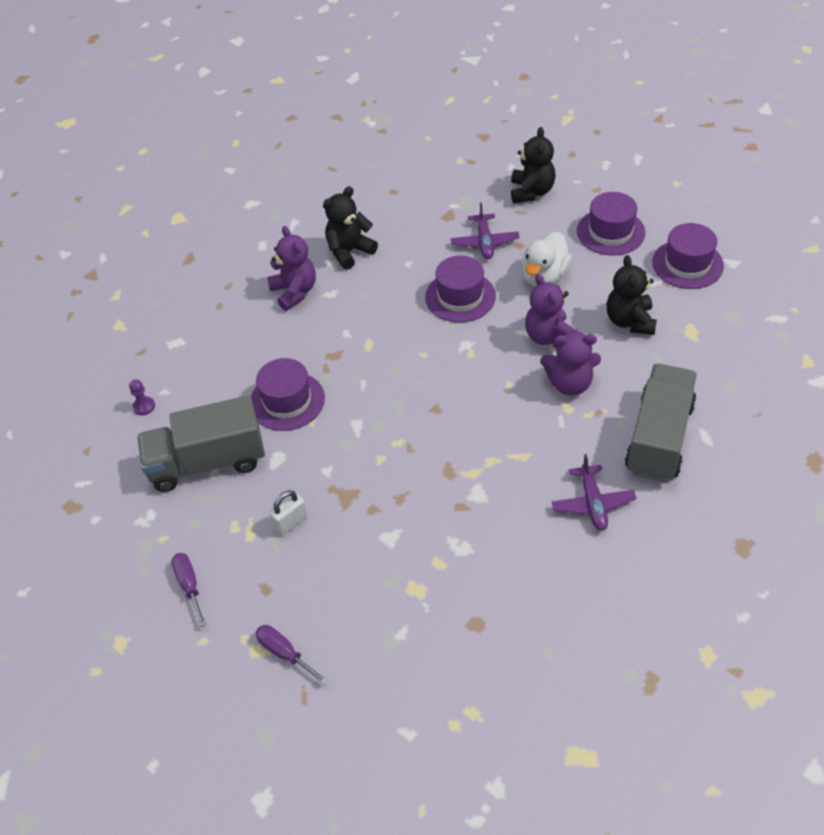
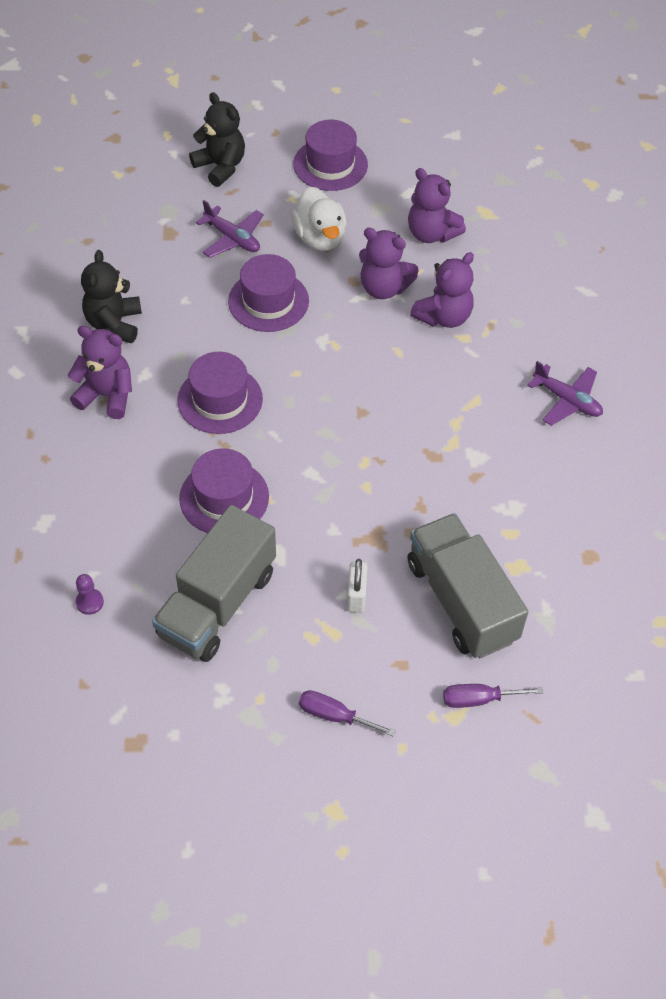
camera: 50 degrees left, 5 degrees up
black teddy bear [607,255,657,335] -> purple teddy bear [408,168,466,243]
grey truck [625,364,697,482] -> grey truck moved to [407,513,528,658]
purple hat [652,223,724,289] -> purple hat moved to [177,352,263,434]

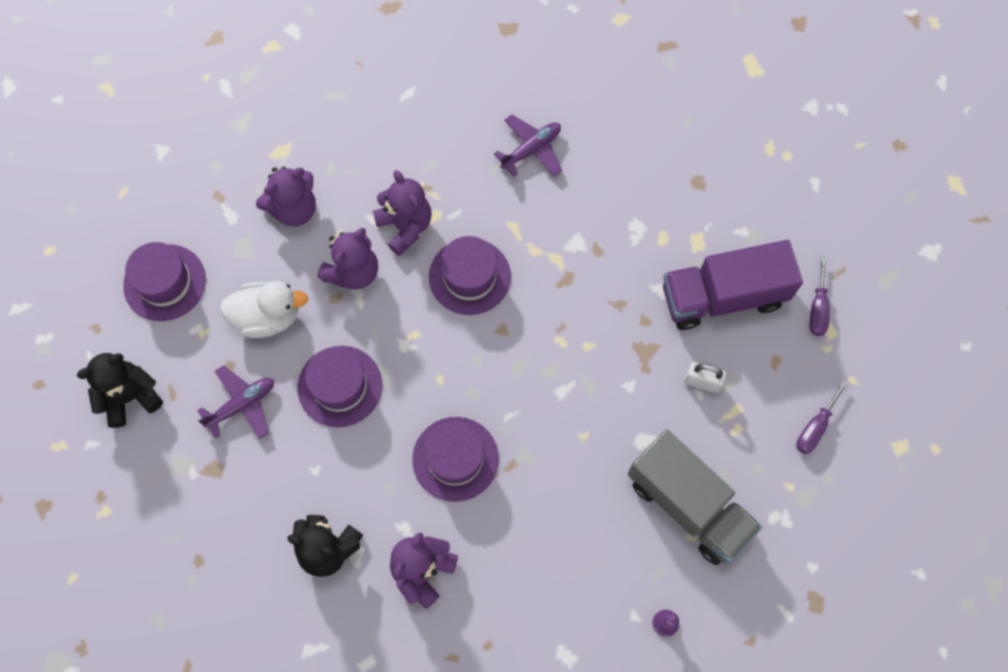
camera: 75 degrees left, 15 degrees up
purple hat [179,448,269,533] -> purple hat moved to [429,236,511,315]
grey truck [407,513,528,658] -> purple truck [663,240,803,330]

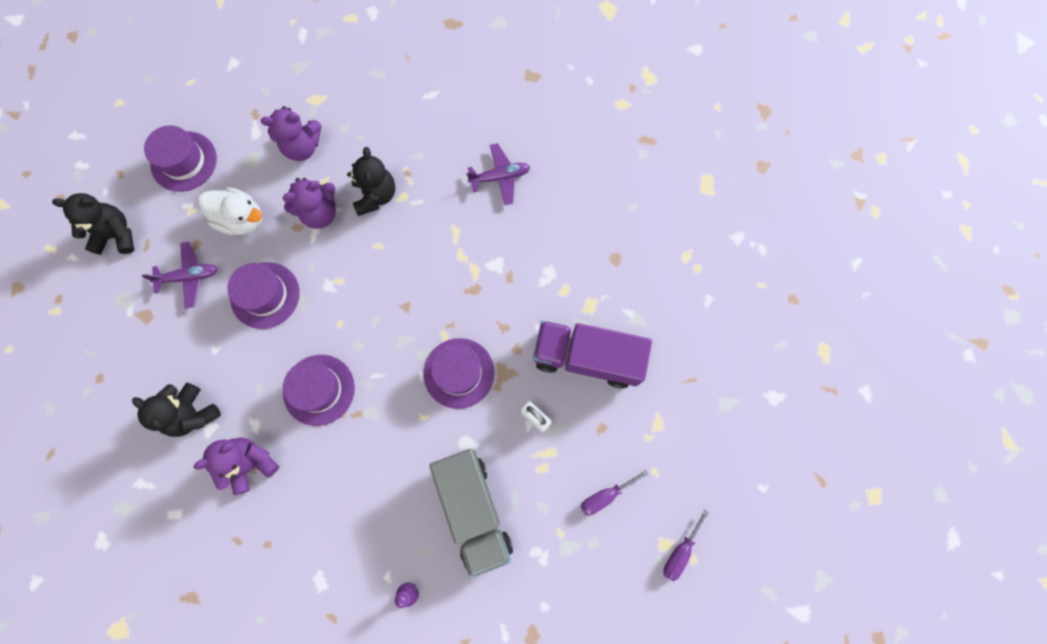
camera: 25 degrees right, 5 degrees up
purple teddy bear [373,170,432,256] -> black teddy bear [347,147,395,216]
purple hat [429,236,511,315] -> purple hat moved to [423,338,495,409]
purple screwdriver [810,256,830,336] -> purple screwdriver moved to [663,510,709,581]

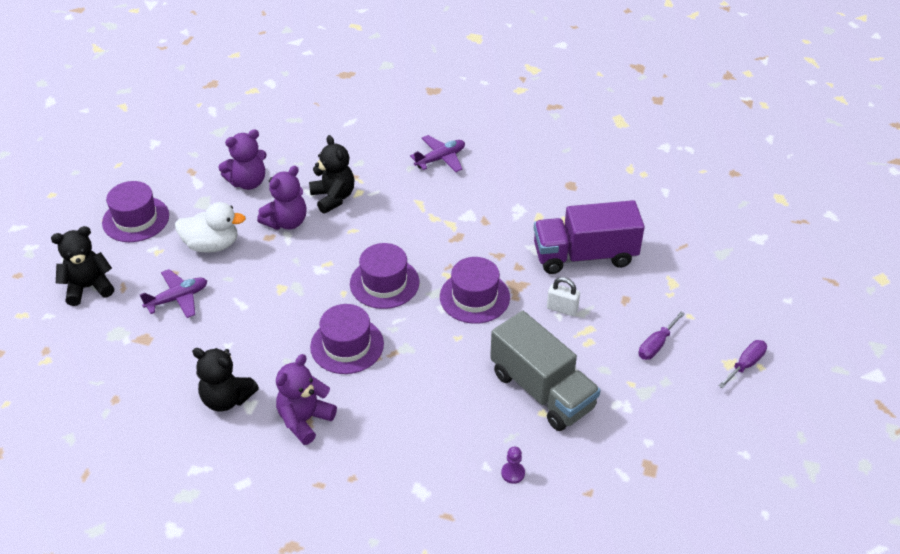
camera: 20 degrees left, 30 degrees down
purple hat [227,262,300,329] -> purple hat moved to [350,243,420,309]
purple screwdriver [663,510,709,581] -> purple screwdriver turned 150 degrees counterclockwise [718,340,767,389]

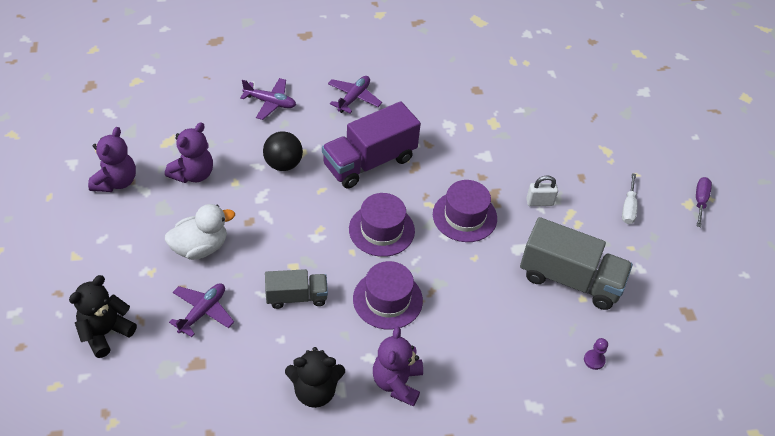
camera: 30 degrees left, 5 degrees up
purple hat [102,181,169,242] -> none
purple teddy bear [257,166,307,230] -> purple teddy bear moved to [88,127,136,192]
black teddy bear [309,135,354,214] -> black ball [263,131,303,171]
purple truck [534,200,645,274] -> purple truck moved to [322,101,421,188]
purple screwdriver [639,312,685,360] -> white screwdriver [622,173,638,224]
none -> purple plane [240,78,296,120]
none -> grey truck [265,269,328,309]

